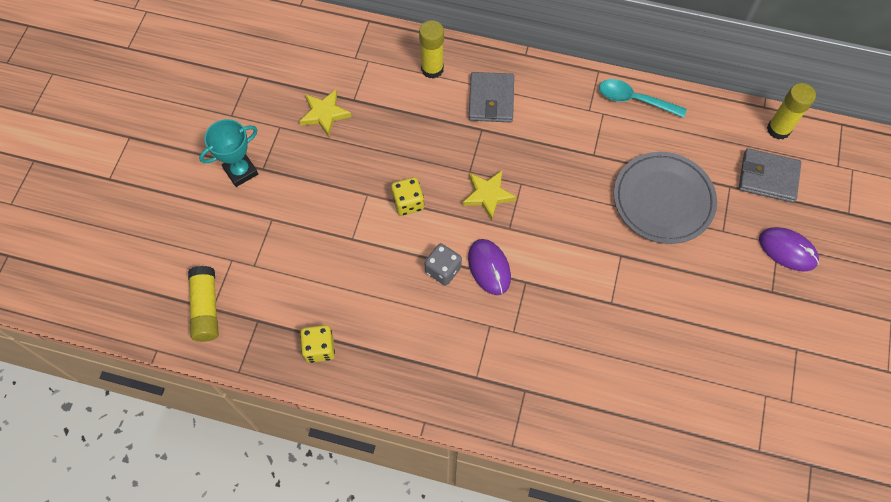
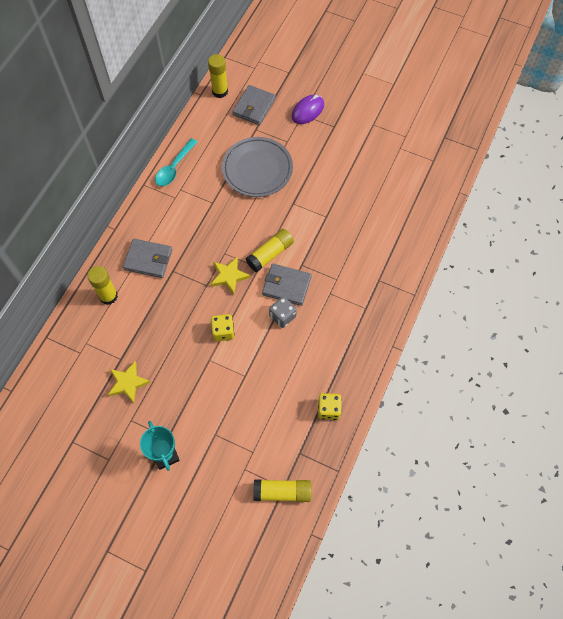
camera: 80 degrees left, 0 degrees up
purple mouse [468,239,511,295] -> grey wallet [262,264,312,306]
none -> yellow glue stick [246,229,294,272]

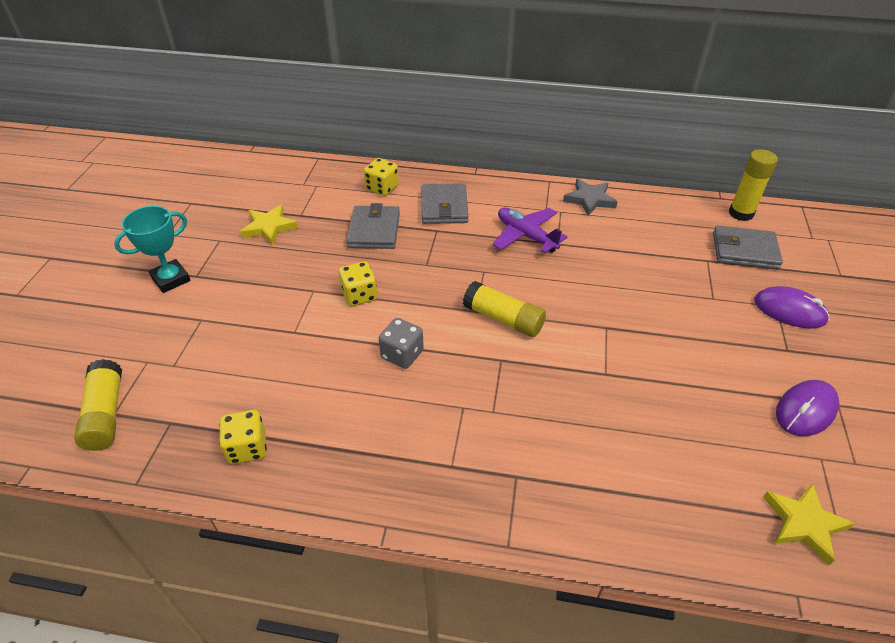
camera: 75 degrees right, 20 degrees down
yellow glue stick [87,266,118,305] -> yellow dice [364,158,399,196]
turquoise spoon [155,138,197,186] -> grey star [563,179,617,216]
yellow star [211,257,250,295] -> yellow star moved to [763,483,855,566]
grey plate [222,137,293,197] -> none
grey wallet [262,264,312,306] -> grey wallet moved to [346,203,400,249]
none -> purple plane [493,208,567,253]
none -> purple mouse [776,380,839,436]

